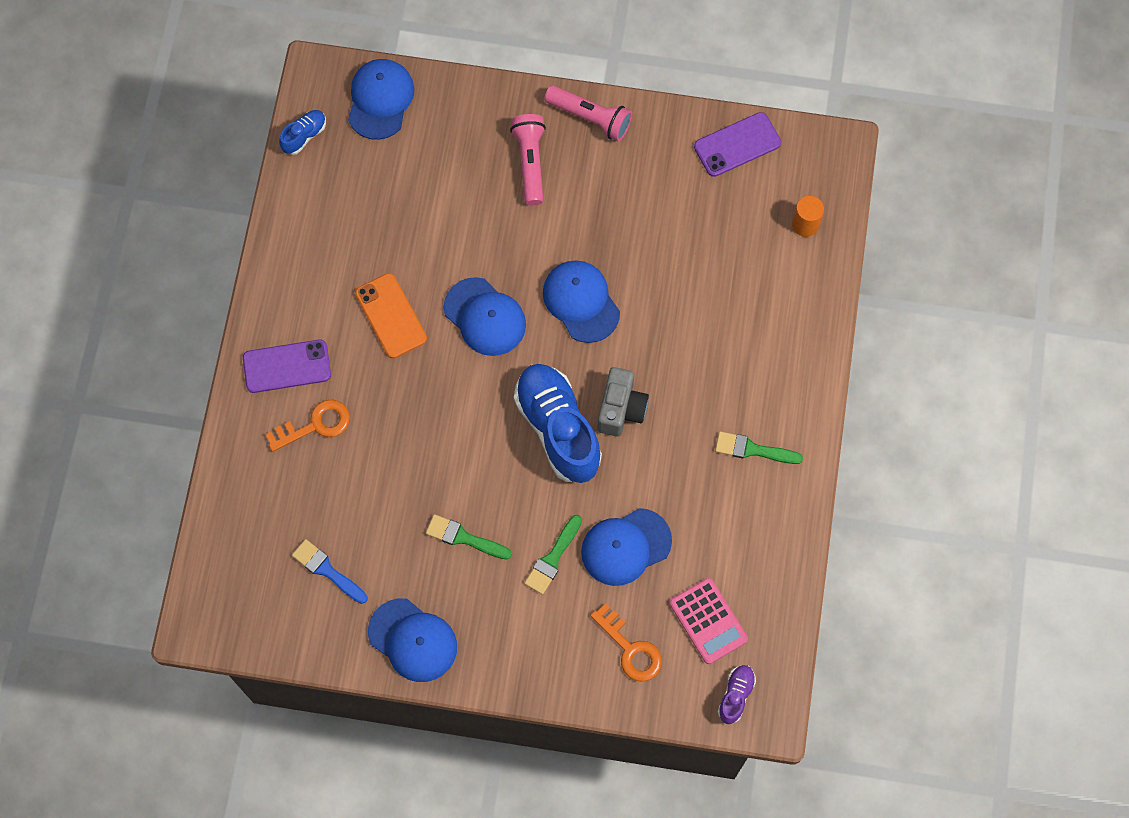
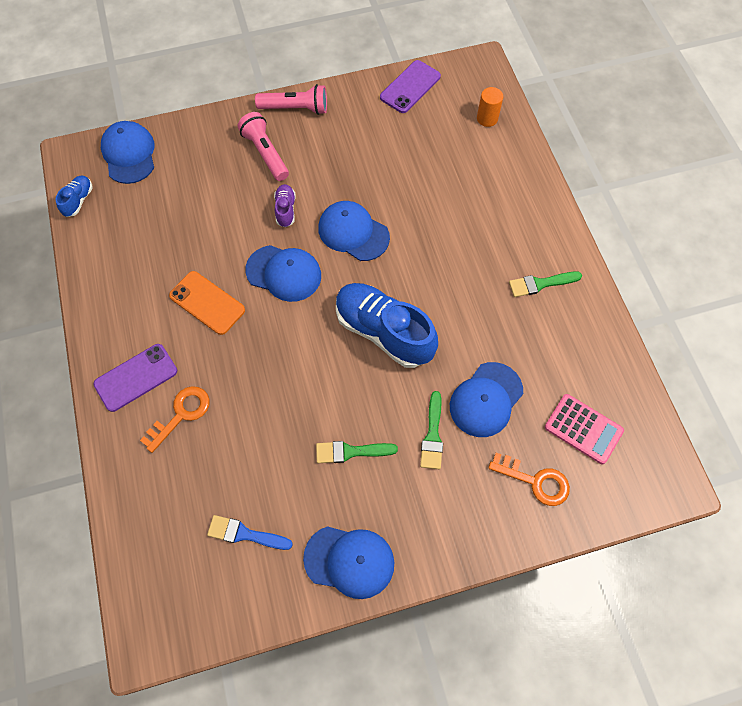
camera: 25 degrees left, 5 degrees down
grey camera [597,367,649,437] -> none
purple shoe [718,665,756,724] -> purple shoe moved to [274,184,296,227]

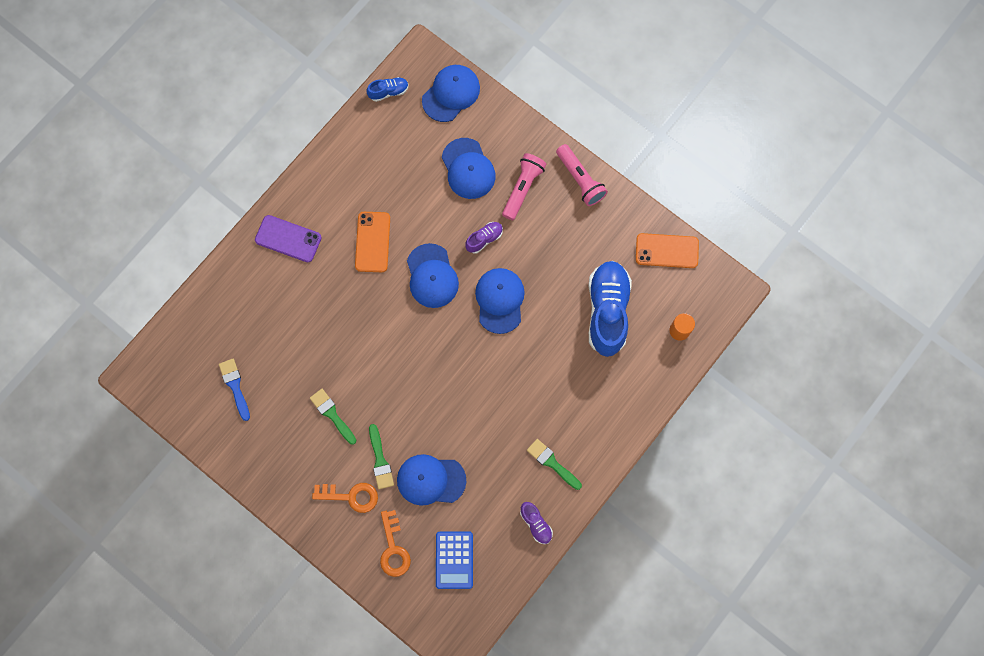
camera: 55 degrees right, 10 degrees up
orange key [140,386,210,453] -> orange key moved to [312,483,378,513]
blue cap [303,526,394,599] -> blue cap moved to [442,138,495,199]
blue shoe [336,283,438,368] -> blue shoe moved to [588,261,632,357]
purple phone [380,60,441,113] -> orange phone [636,233,699,268]
green brush [420,391,443,469] -> green brush turned 75 degrees counterclockwise [369,424,394,489]
pink calculator [545,394,624,464] -> blue calculator [436,531,473,589]
none -> purple shoe [520,502,553,544]

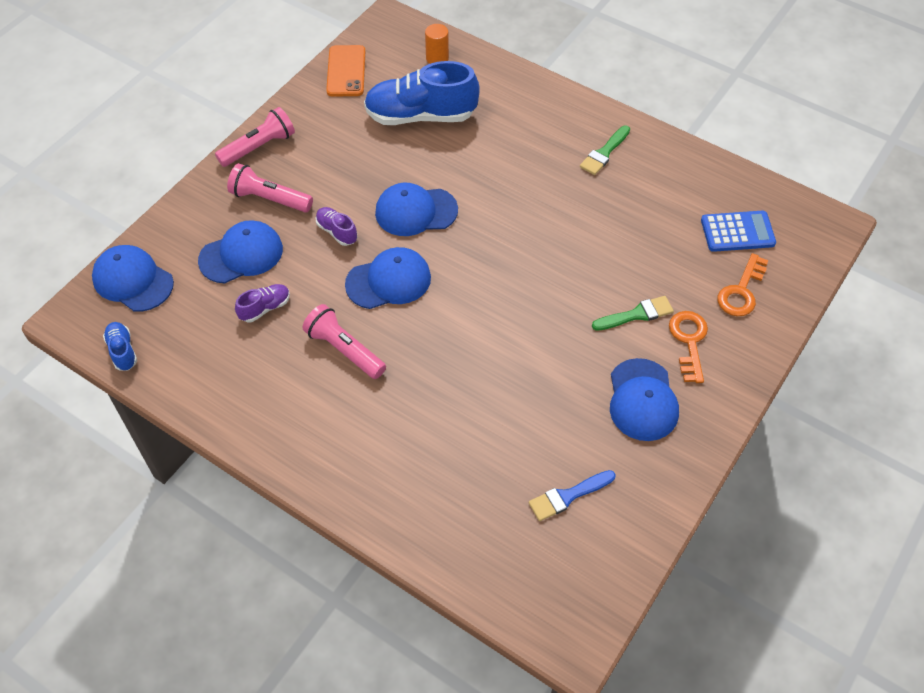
camera: 95 degrees left, 20 degrees down
purple phone [255,215,322,262] -> none
green brush [310,389,356,445] -> none
orange phone [355,212,390,272] -> pink flashlight [303,304,386,379]
orange key [380,510,411,577] -> orange key turned 135 degrees clockwise [717,253,769,316]
blue cap [397,454,466,506] -> blue cap moved to [610,358,679,441]
purple shoe [520,502,553,544] -> purple shoe moved to [235,284,290,322]

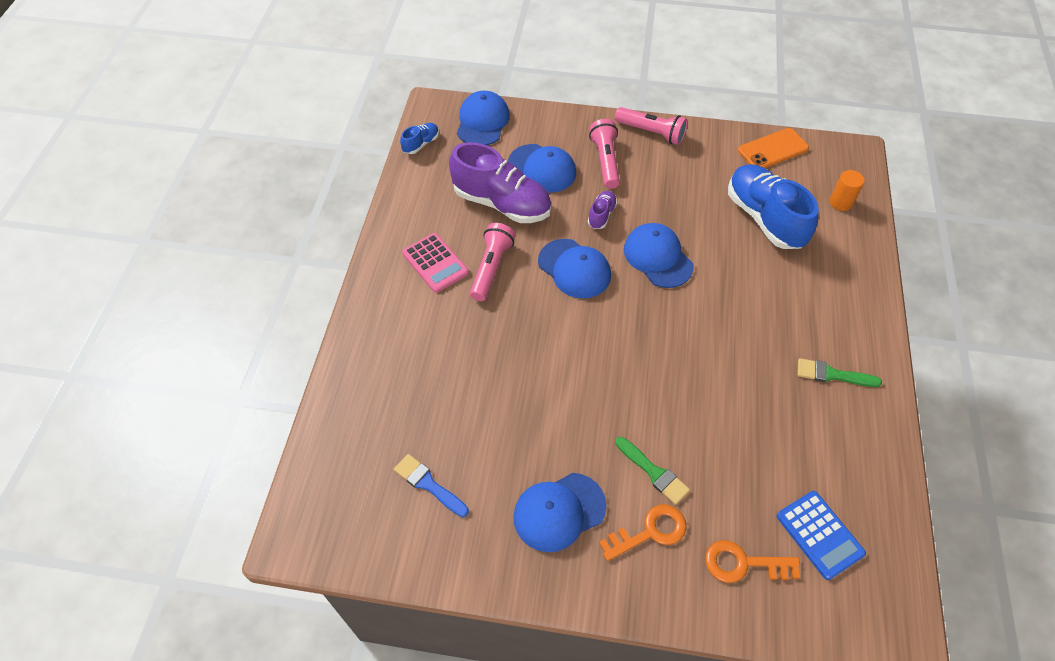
camera: 65 degrees right, 0 degrees up
purple shoe [235,284,290,322] -> purple shoe [449,142,551,223], size x2.21
none -> pink calculator [402,233,469,293]

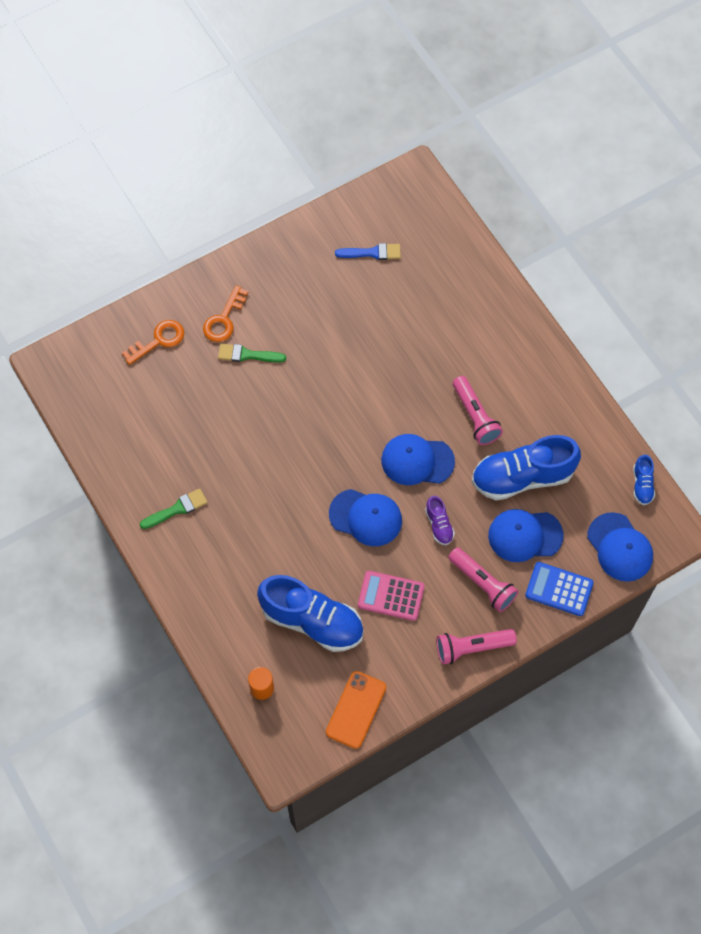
camera: 140 degrees right, 10 degrees up
pink calculator [402,233,469,293] -> pink calculator moved to [358,571,424,621]
purple shoe [449,142,551,223] -> blue shoe [472,435,581,501]
blue cap [513,473,607,552] -> none
blue calculator [777,491,866,580] -> blue calculator moved to [525,562,594,616]

